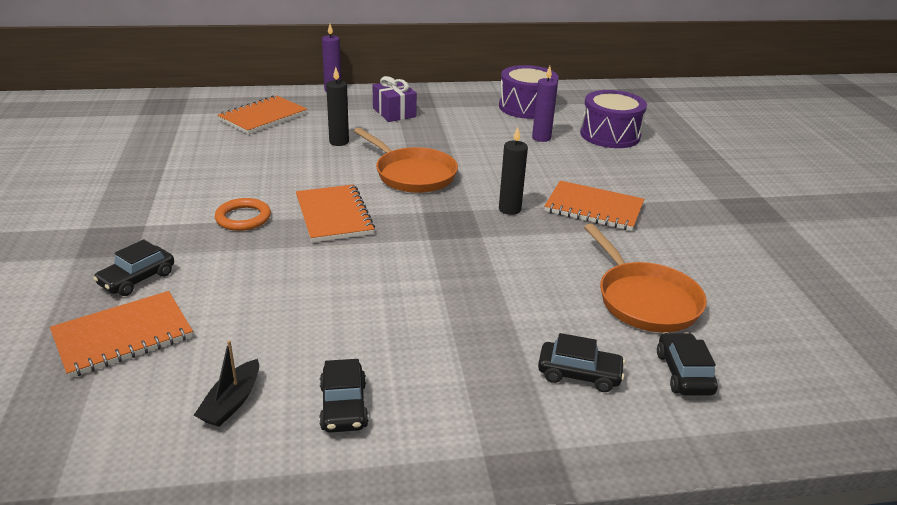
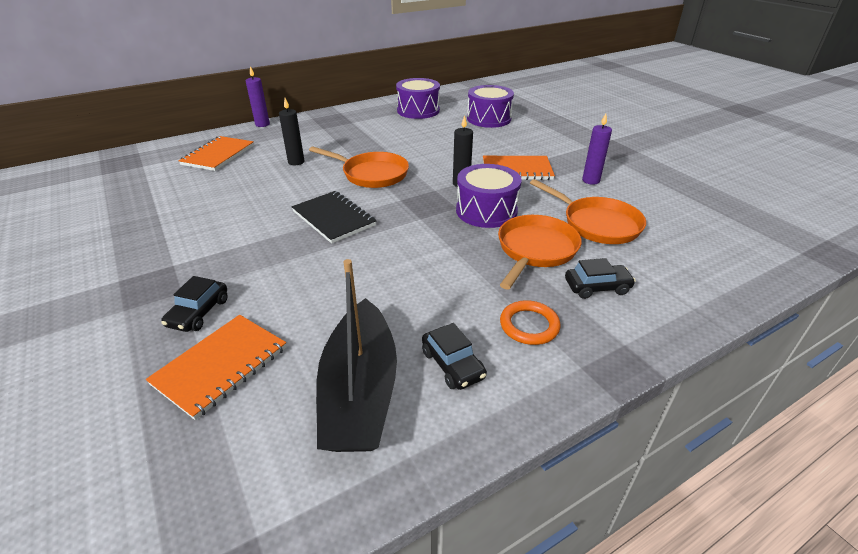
camera: 20 degrees left, 5 degrees up
black boat [194,340,259,427] -> black boat [316,259,397,452], size x2.29
orange ring [215,198,271,231] -> orange ring moved to [500,300,560,345]
orange notebook [296,184,375,243] -> black notebook [292,191,376,243]
purple gift [373,76,417,122] -> none
purple candle [532,66,558,142] -> purple candle moved to [582,114,612,185]
black car [657,332,718,395] -> none
none -> purple drum [456,164,521,228]
none -> orange pan [498,215,582,289]

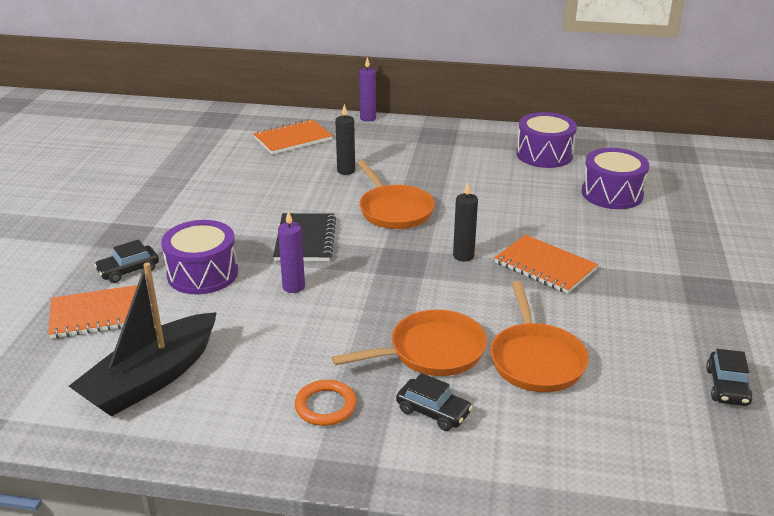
camera: 40 degrees right, 5 degrees down
black car [422,323,487,390] -> black car moved to [706,349,753,406]
purple drum [456,164,521,228] -> purple drum moved to [161,220,238,294]
purple candle [582,114,612,185] -> purple candle moved to [278,210,305,293]

